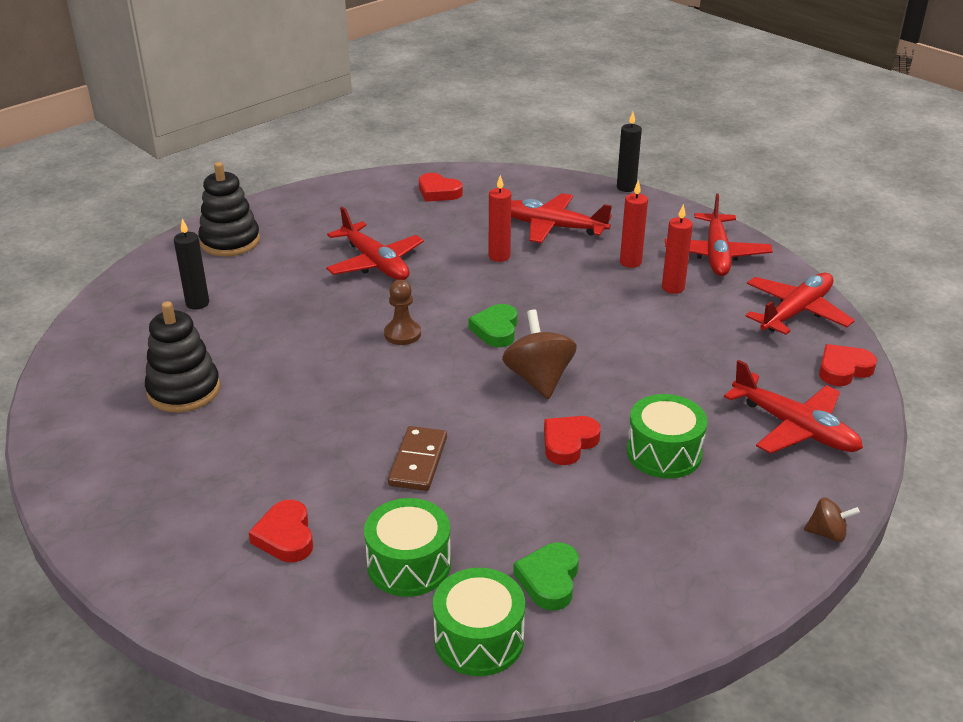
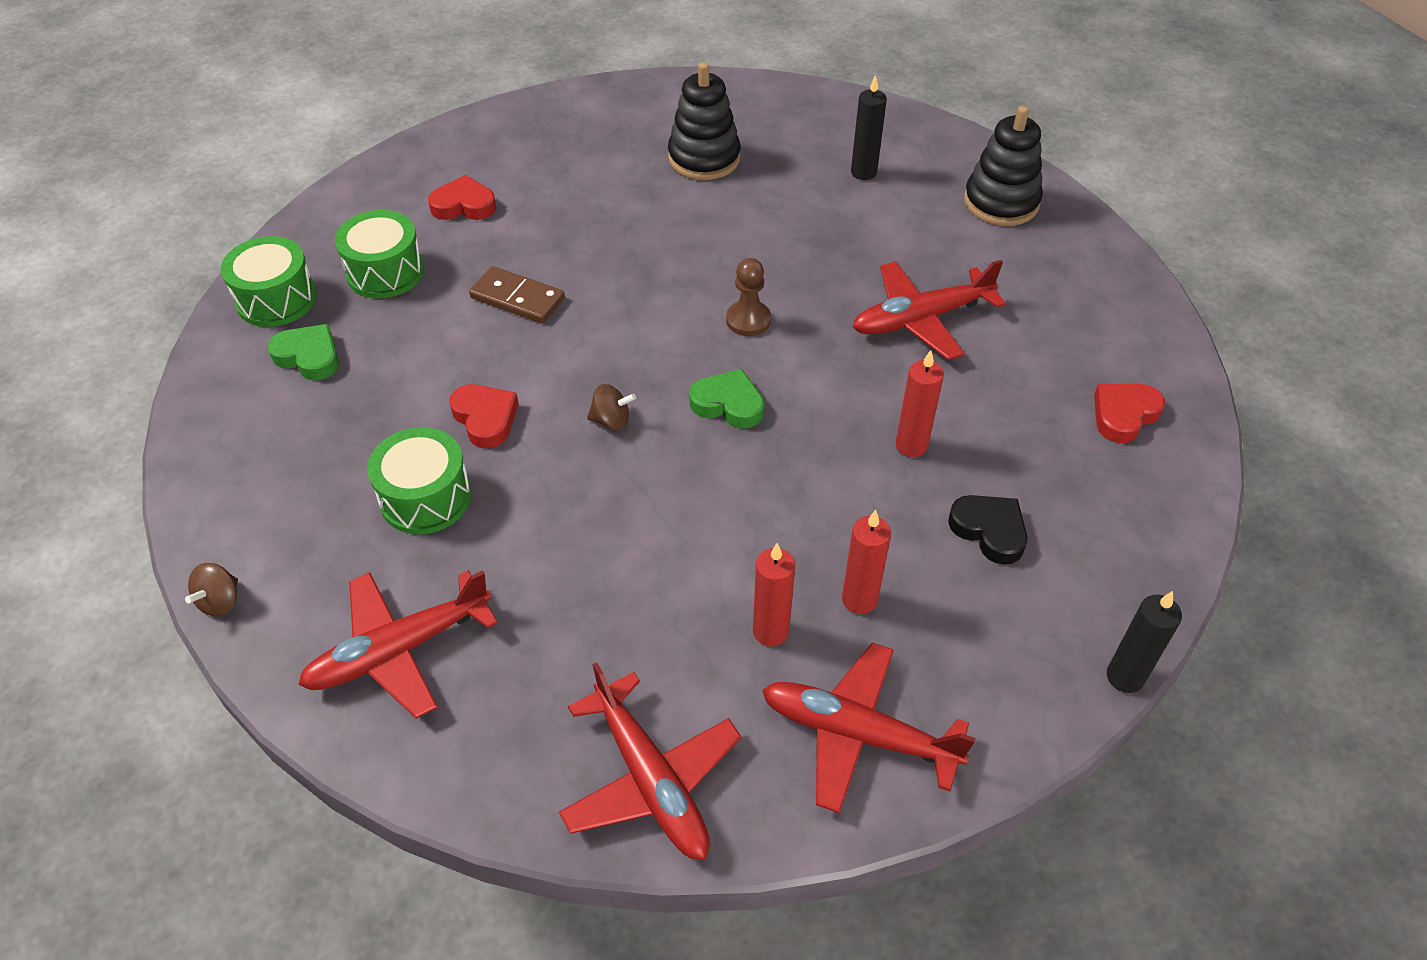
camera: 105 degrees right, 15 degrees up
brown spinning top [502,309,577,399] -> brown spinning top [587,384,636,431], size x0.53
red plane [511,193,612,243] -> black heart [948,495,1027,565]
red heart [819,344,877,386] -> none

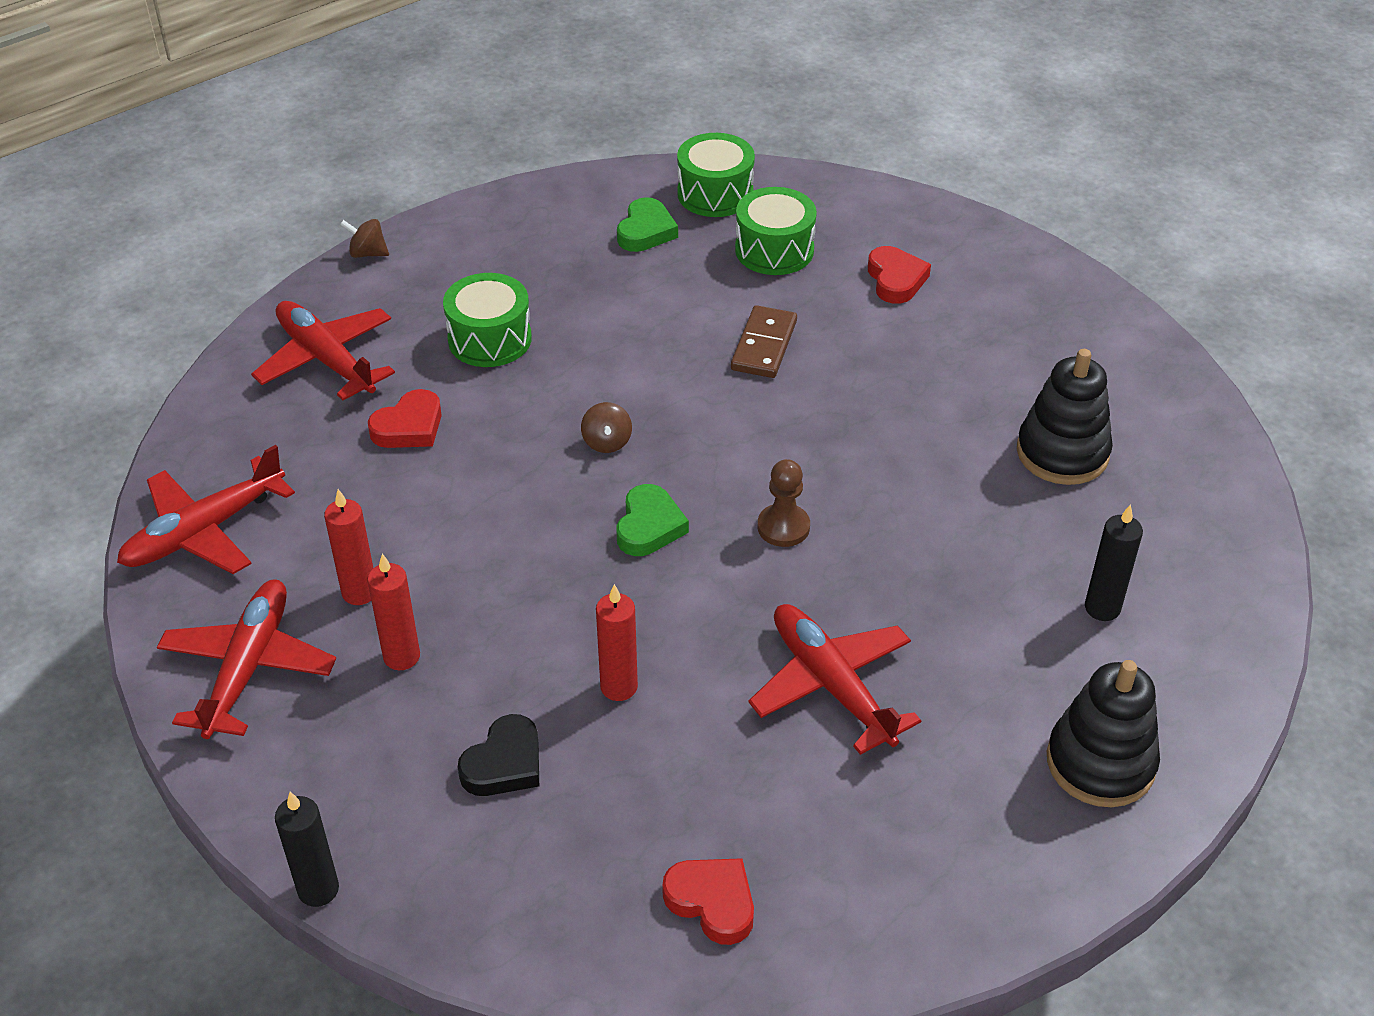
camera: 80 degrees right, 5 degrees down
red heart [449,384,519,448] -> red heart moved to [368,389,442,448]

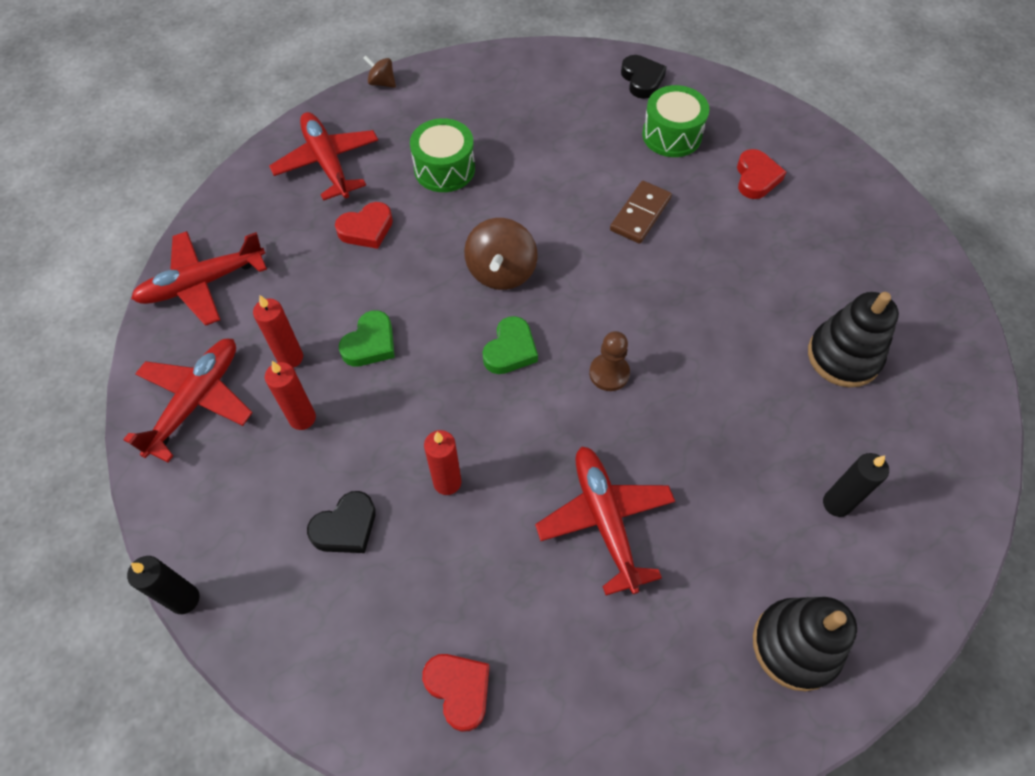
camera: 15 degrees right, 15 degrees up
brown spinning top [581,402,632,453] -> brown spinning top [464,218,537,290], size x1.89
green heart [617,197,678,252] -> green heart moved to [339,310,395,366]
green drum [677,133,755,217] -> black heart [621,55,667,99]

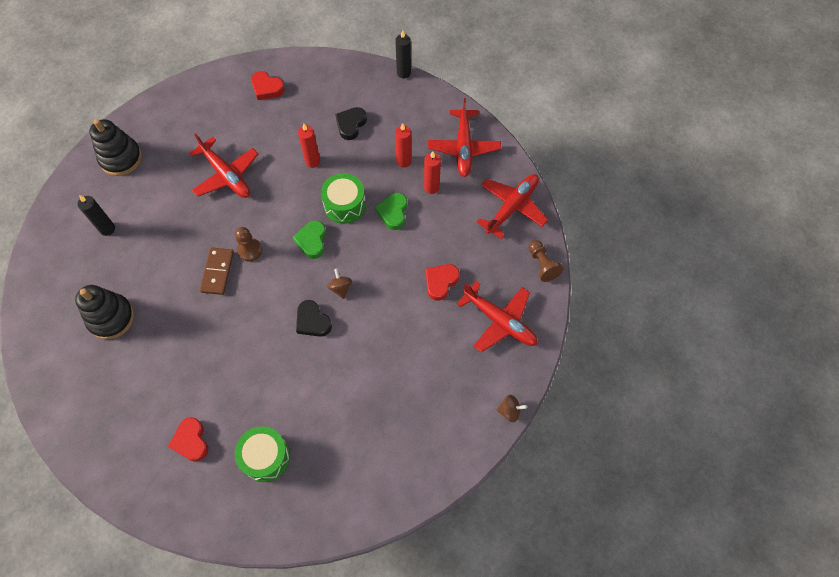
camera: 155 degrees right, 5 degrees up
green drum [410,118,475,192] -> green drum moved to [321,173,366,224]
brown spinning top [464,218,537,290] -> brown spinning top [327,269,352,299], size x0.53
brown domino [610,181,672,244] -> brown domino moved to [200,247,234,295]
black heart [621,55,667,99] -> black heart moved to [296,300,332,337]
none -> brown pawn [528,240,563,282]

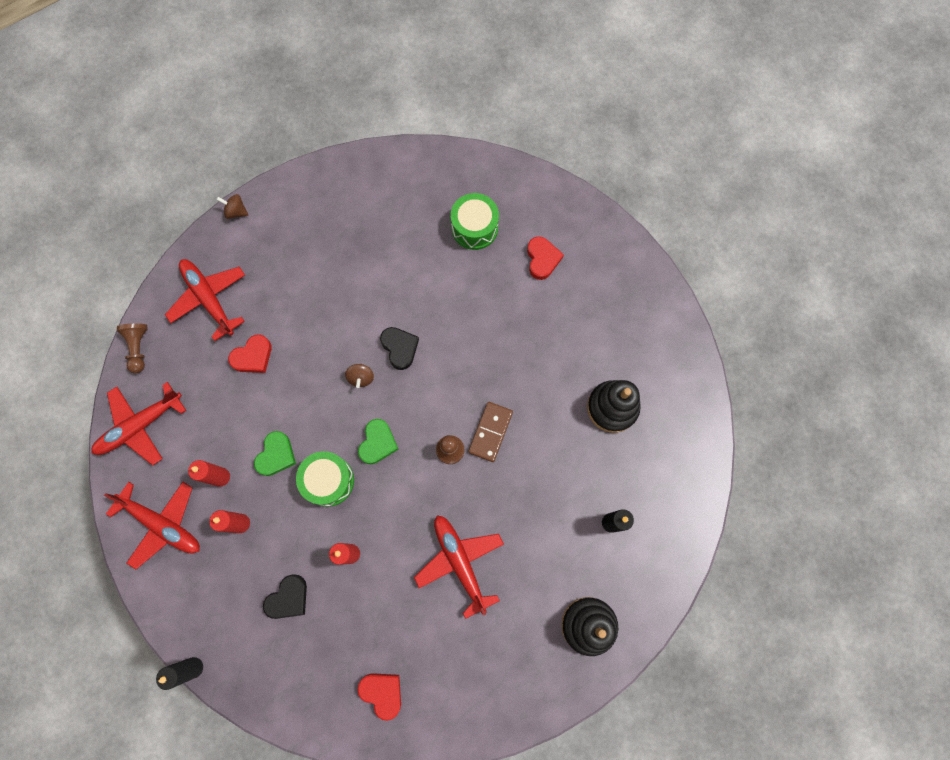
camera: 165 degrees left, 10 degrees up
red plane [427,98,501,177] -> red plane turned 105 degrees clockwise [104,482,200,570]

